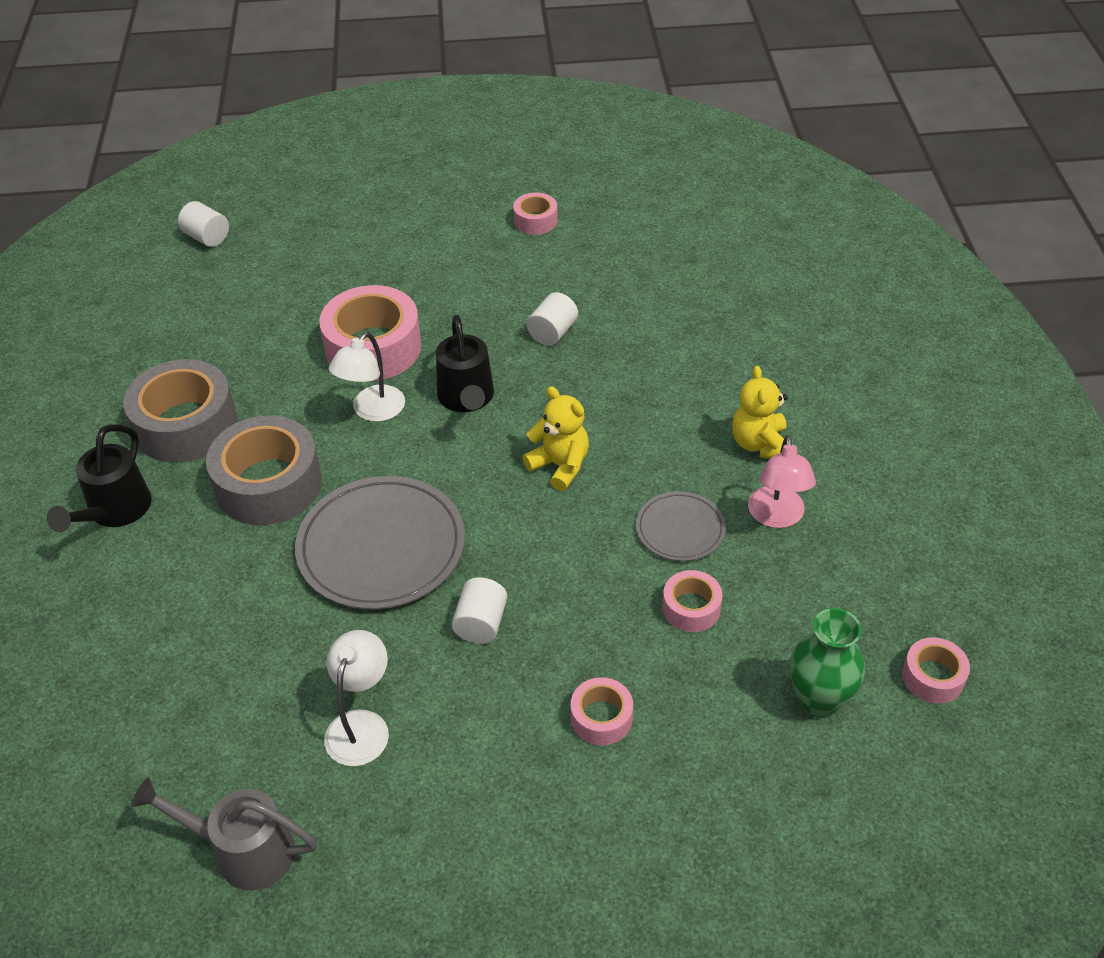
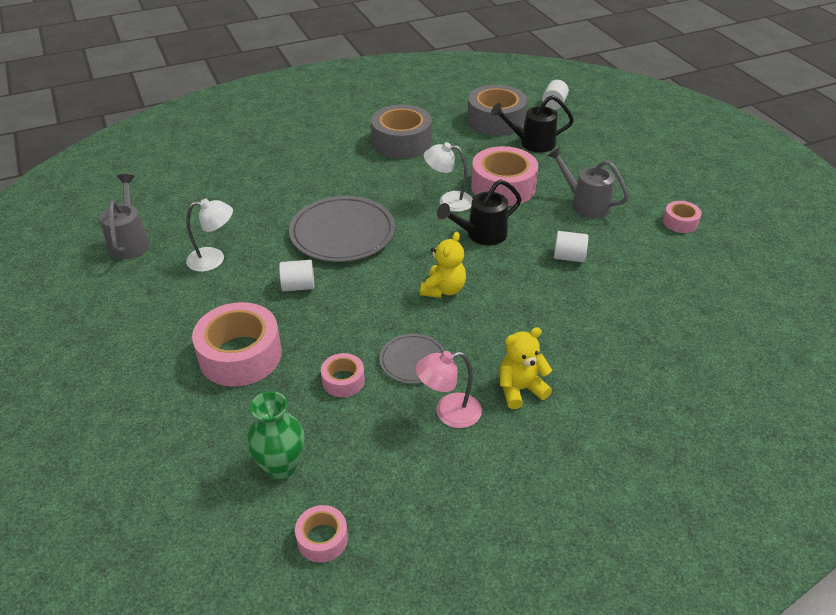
camera: 70 degrees right, 5 degrees down
black watering can [47,424,152,532] -> black watering can moved to [491,95,574,153]
grey tape [206,415,322,525] -> grey tape moved to [467,85,527,136]
pink tape [571,677,633,745] -> pink tape [192,302,282,387], size x1.99
none -> grey watering can [547,147,629,218]

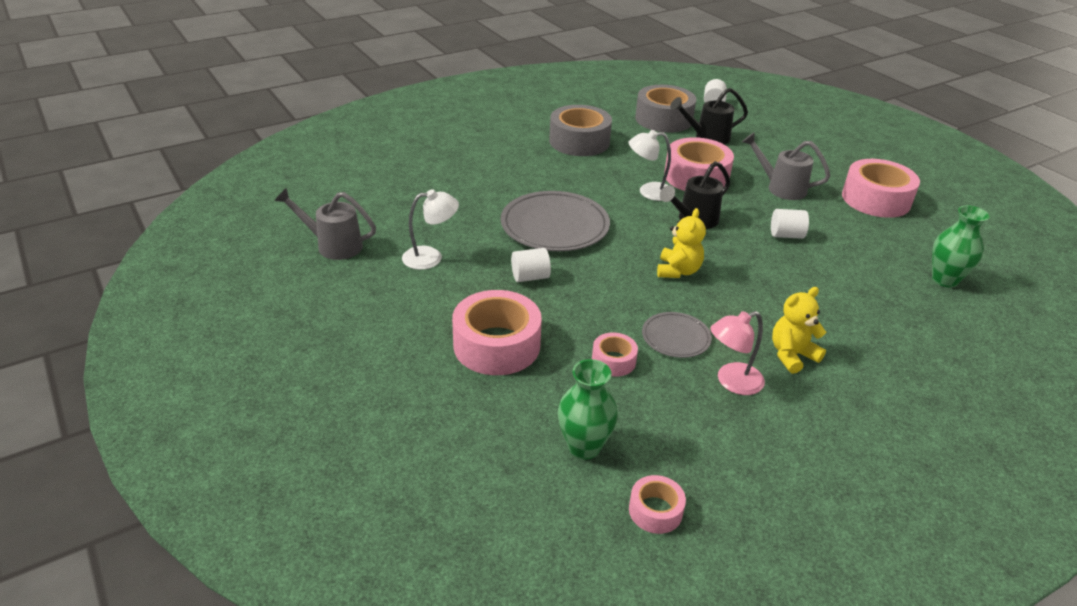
camera: 10 degrees left, 5 degrees down
grey watering can [100,174,150,259] -> grey watering can turned 60 degrees counterclockwise [274,188,376,260]
pink tape [663,201,702,233] -> pink tape [842,159,920,218], size x1.99
none -> green vase [932,205,990,288]

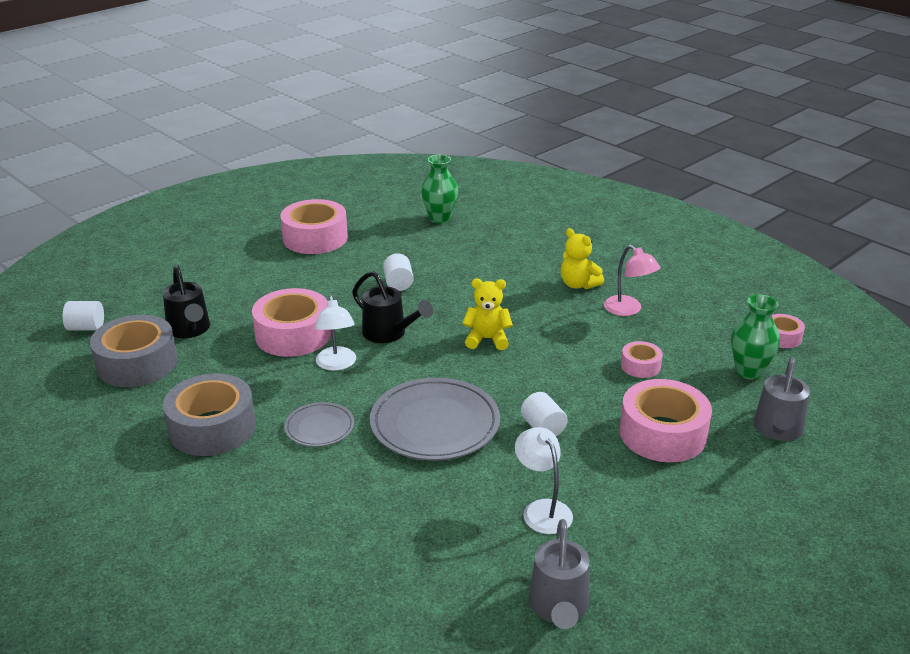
camera: 100 degrees left, 5 degrees down
grey plate [642,312,712,358] -> grey plate moved to [284,402,354,447]
grey watering can [742,132,830,200] -> grey watering can moved to [754,357,810,441]

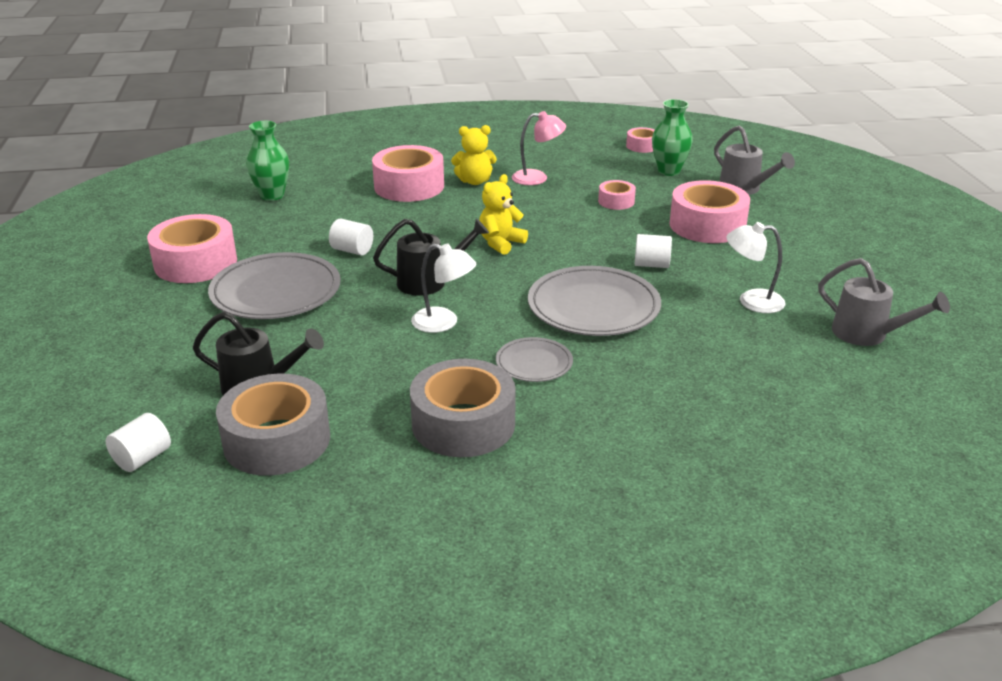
camera: 55 degrees left, 0 degrees up
pink tape [252,288,331,357] -> pink tape moved to [372,145,444,202]
none -> grey plate [208,252,341,319]

